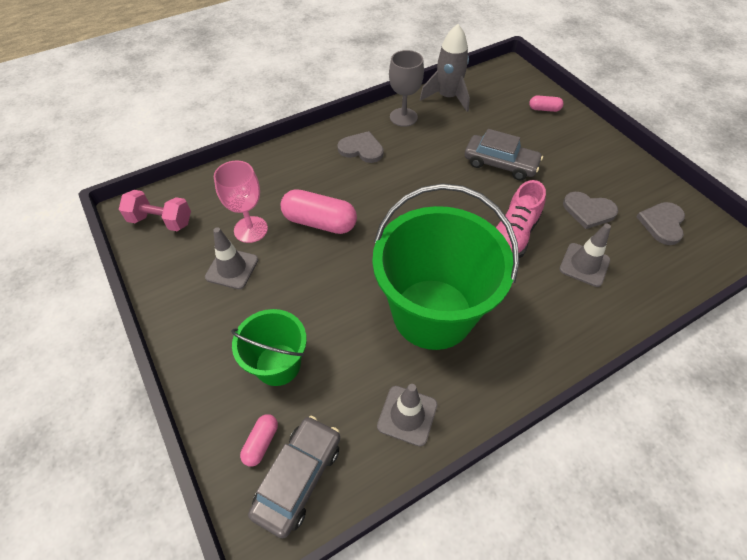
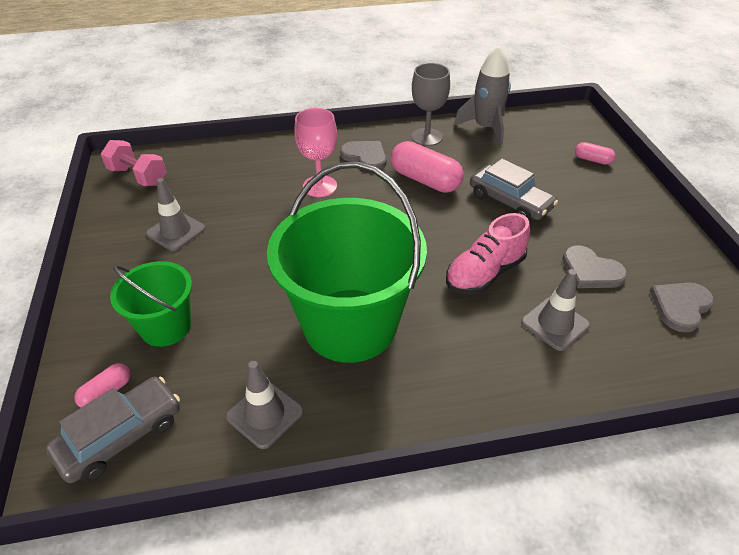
camera: 20 degrees right, 10 degrees down
pink goblet [214,161,268,243] -> pink goblet moved to [294,108,337,197]
pink capsule [281,189,357,234] -> pink capsule moved to [391,141,464,193]

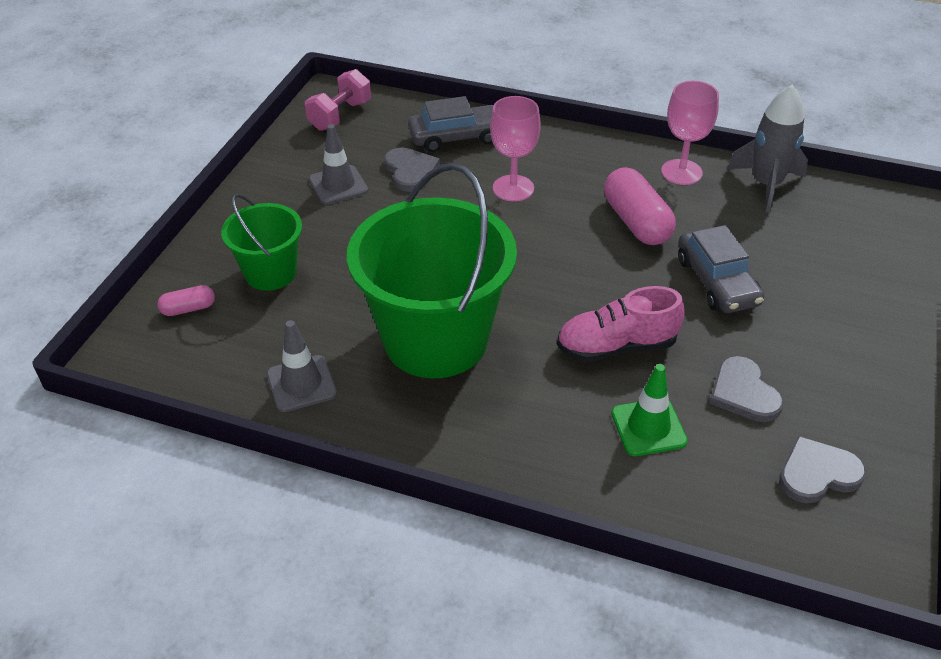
camera: 30 degrees right, 0 degrees up
grey car [46,377,180,483] -> grey car moved to [408,96,493,152]
pink dumbbell [101,140,166,186] -> pink dumbbell turned 60 degrees clockwise [305,69,371,131]
grey heart [340,141,387,170] -> grey heart moved to [384,148,440,192]
grey goblet [412,63,450,146] -> pink goblet [661,81,719,185]
grey traffic cone [521,269,590,351] -> green traffic cone [611,364,688,456]
pink capsule [575,142,615,165] -> none

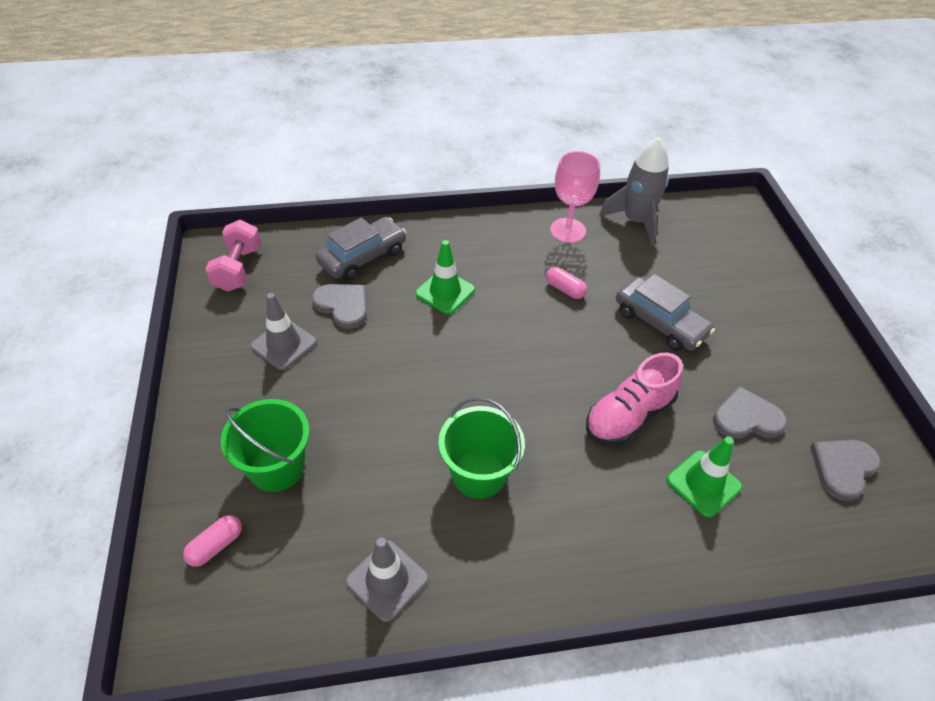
camera: 30 degrees left, 5 degrees up
green bucket [347,163,517,378] -> green bucket [438,397,525,499], size x0.53
pink goblet [490,96,541,202] -> green traffic cone [415,240,475,314]
pink capsule [604,167,676,245] -> pink capsule [546,267,587,299], size x0.51
grey heart [709,356,784,422] -> grey heart turned 135 degrees clockwise [713,386,787,439]

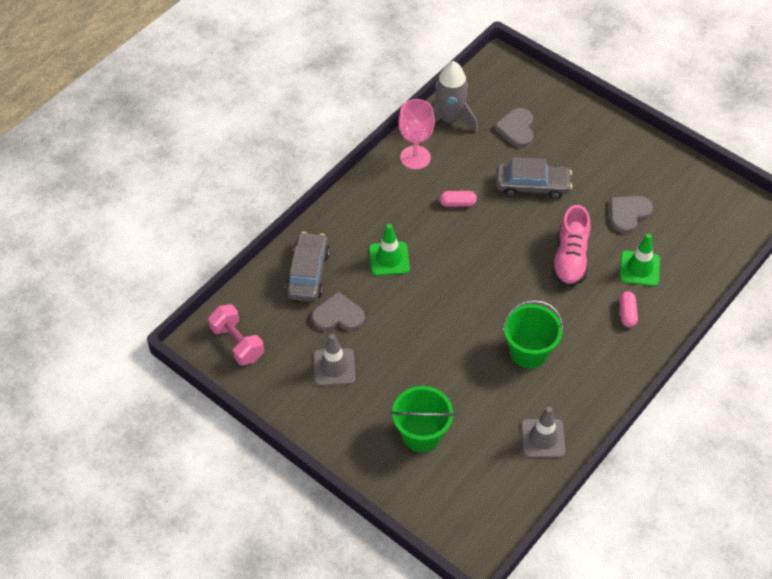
camera: 40 degrees left, 5 degrees up
pink capsule [183,515,242,567] -> pink capsule moved to [619,291,638,327]
grey heart [810,440,881,501] -> grey heart moved to [494,108,534,148]

